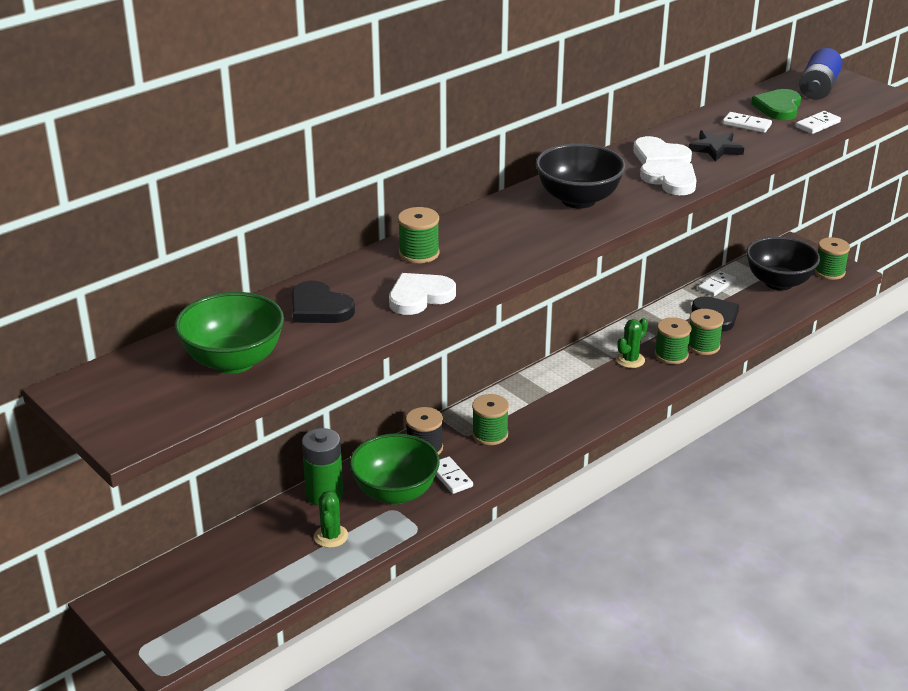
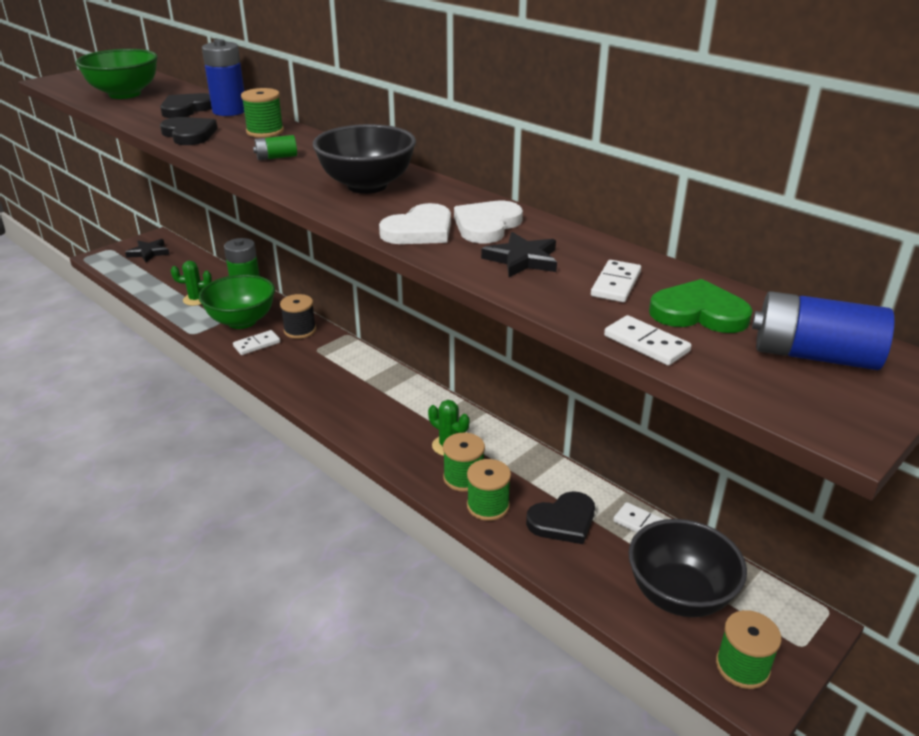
camera: 85 degrees right, 0 degrees up
white heart [389,273,456,315] -> black heart [160,117,217,145]
green spool [472,394,509,445] -> none
none -> black star [125,239,170,262]
none -> blue battery [202,39,244,116]
none -> green battery [253,135,297,160]

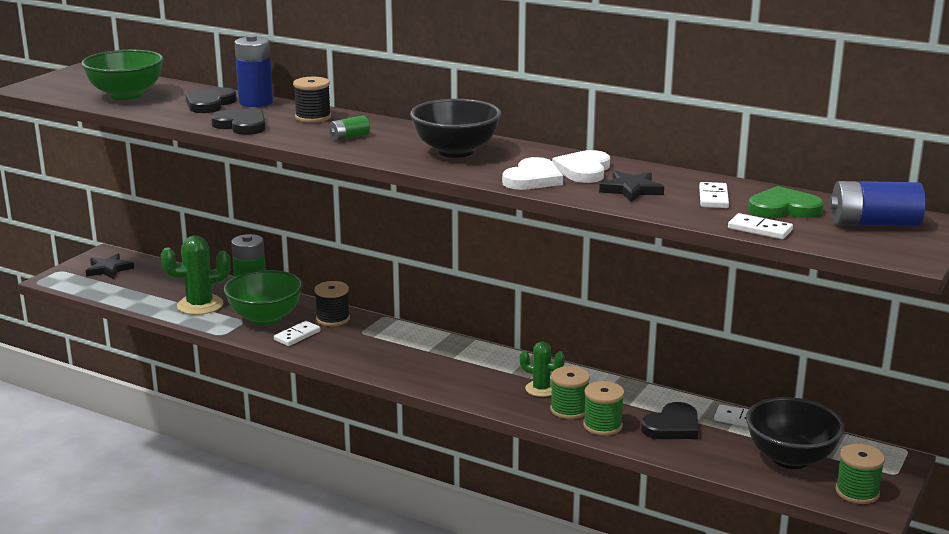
camera: 15 degrees left, 10 degrees down
green cactus [171,261,212,306] -> green cactus [161,236,231,315], size x1.61
green spool [241,88,284,138] -> black spool [293,77,331,123]

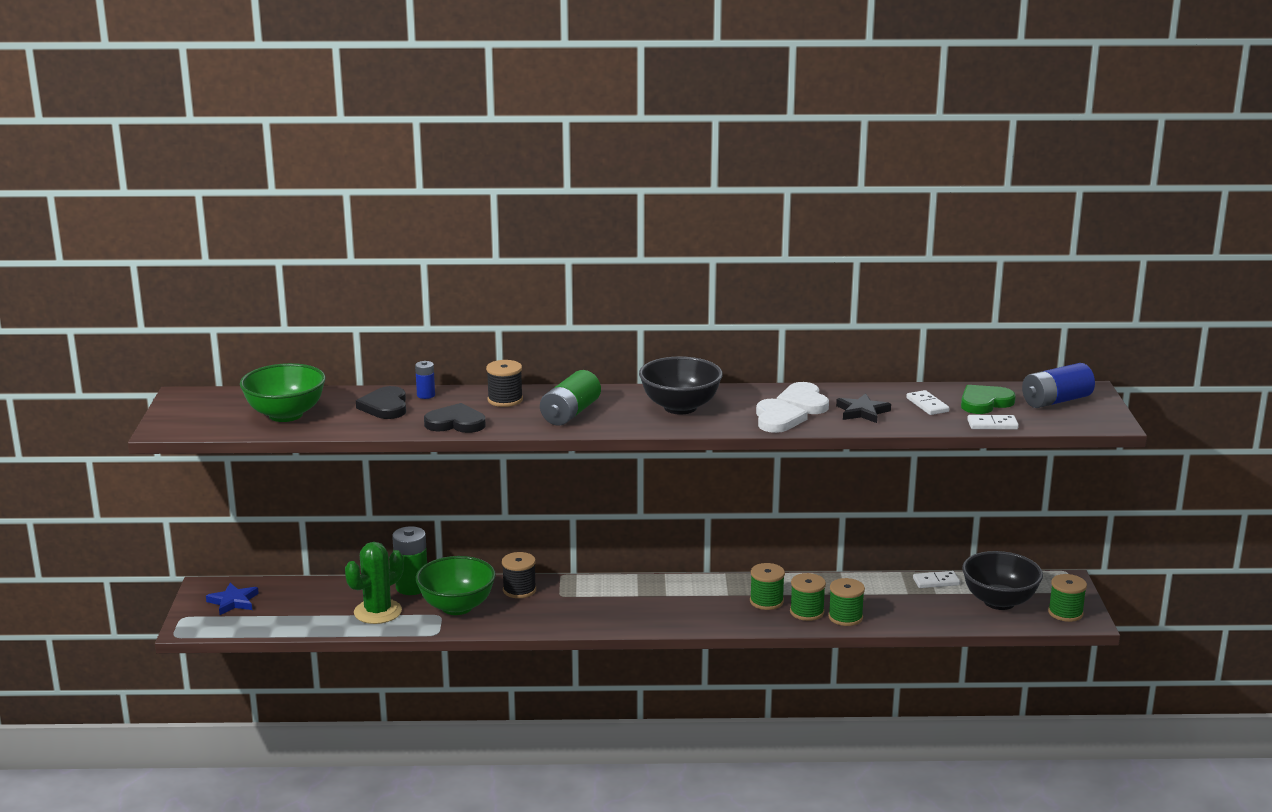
camera: 30 degrees left, 0 degrees up
black star [86,253,134,279] -> blue star [206,583,259,615]
blue battery [234,35,273,107] -> blue battery [415,361,435,399], size x0.53
white domino [274,321,321,346] -> none
green battery [329,115,370,141] -> green battery [540,370,601,426], size x1.88
green cactus [520,342,565,397] -> green spool [750,563,785,610]
black heart [641,402,698,439] -> none

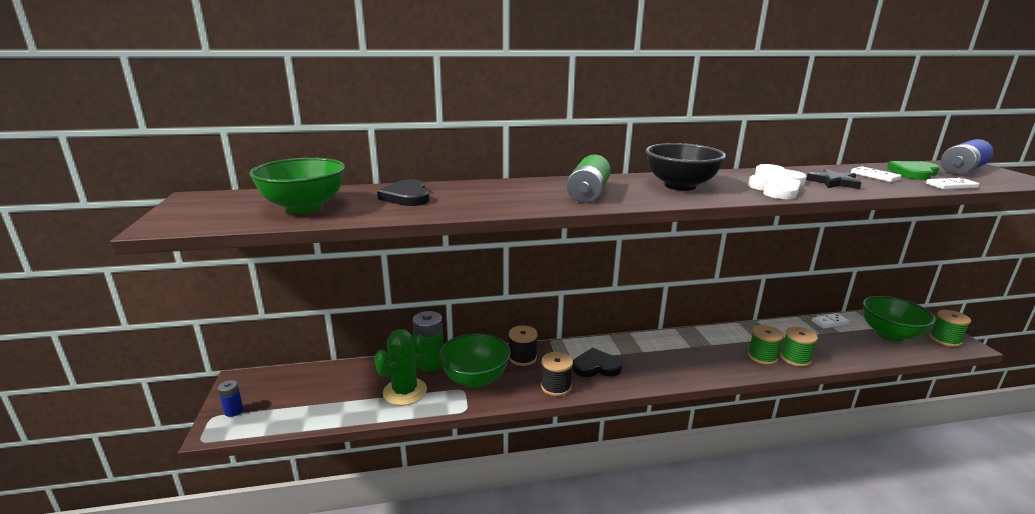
camera: 10 degrees left, 0 degrees up
blue star [206,583,259,615] -> none
blue battery [415,361,435,399] -> blue battery moved to [218,380,243,417]
black heart [424,403,486,433] -> black heart moved to [572,348,622,377]
black spool [486,360,523,407] -> black spool moved to [541,352,573,396]
green spool [750,563,785,610] -> none
black bowl [962,551,1043,610] -> green bowl [862,296,936,341]

